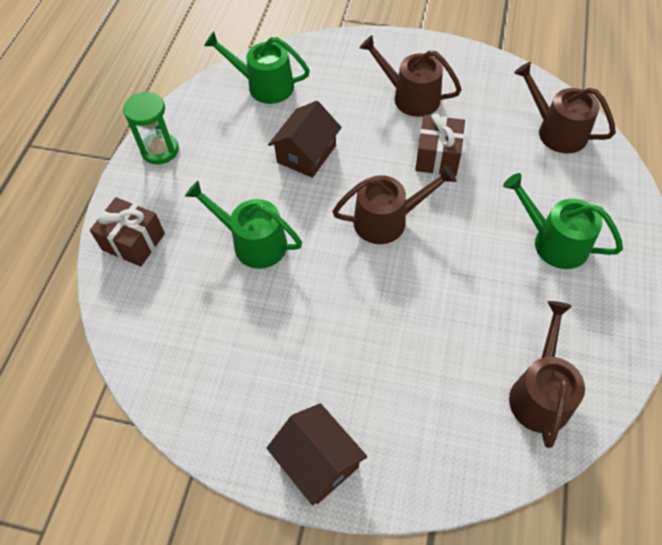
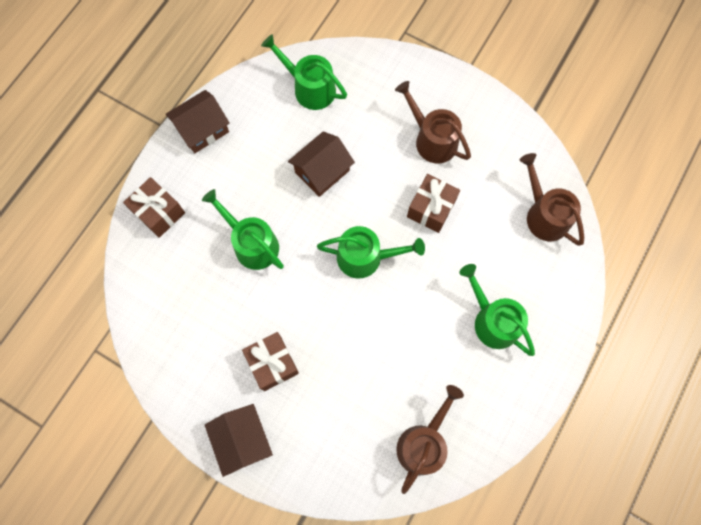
camera: 15 degrees right, 15 degrees up
green hourglass [123,91,179,164] -> brown house [166,90,230,153]
brown watering can [332,165,457,244] -> green watering can [317,226,425,279]
none -> brown gift [242,332,299,391]

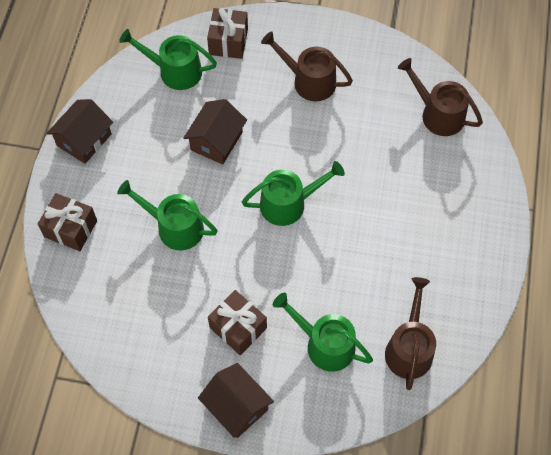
camera: 20 degrees left, 10 degrees down
brown gift [407,174,460,233] -> brown gift moved to [207,8,248,59]
green watering can [459,264,535,356] -> green watering can moved to [273,293,373,372]

